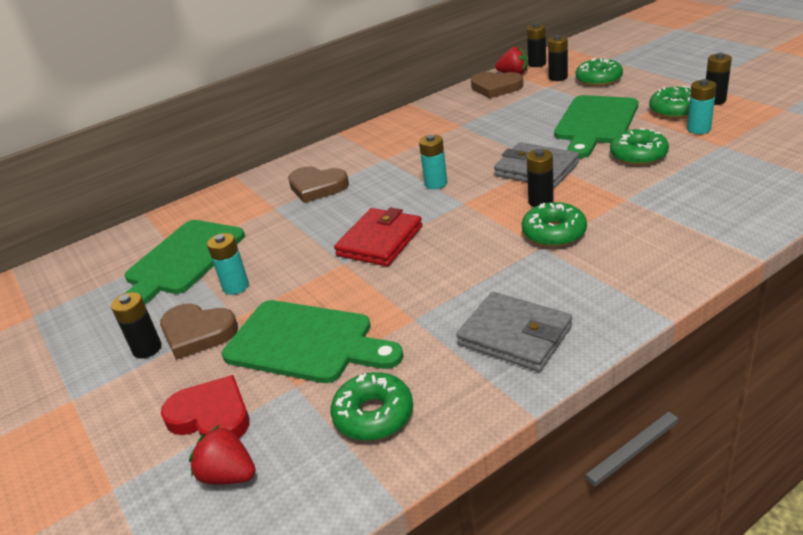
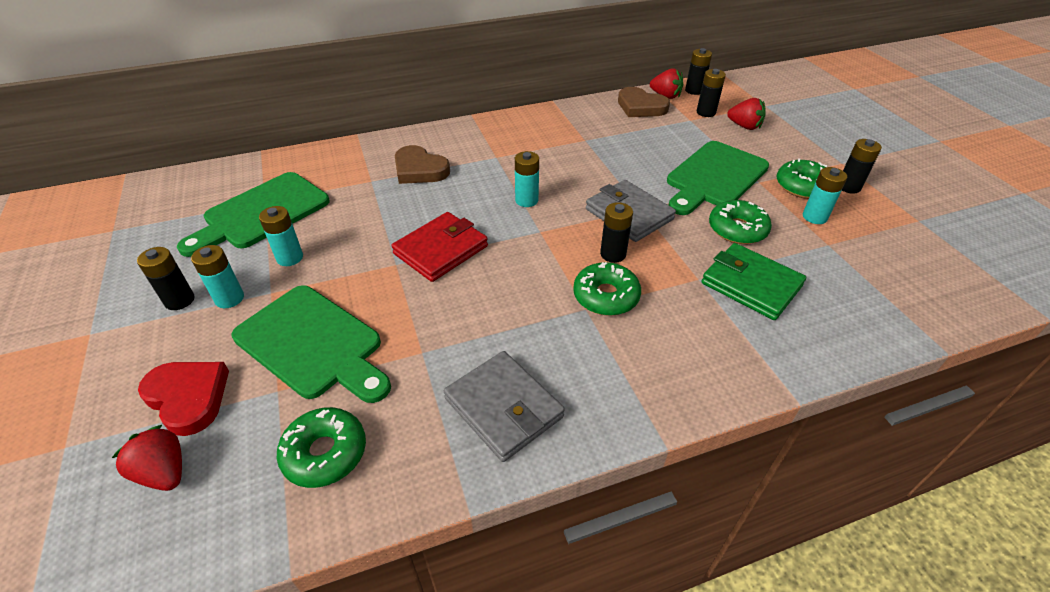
camera: 10 degrees right, 10 degrees up
brown heart [160,304,238,360] -> turquoise battery [191,245,244,308]
green donut [575,58,623,86] -> red strawberry [727,98,766,130]
none -> green wallet [702,243,806,320]

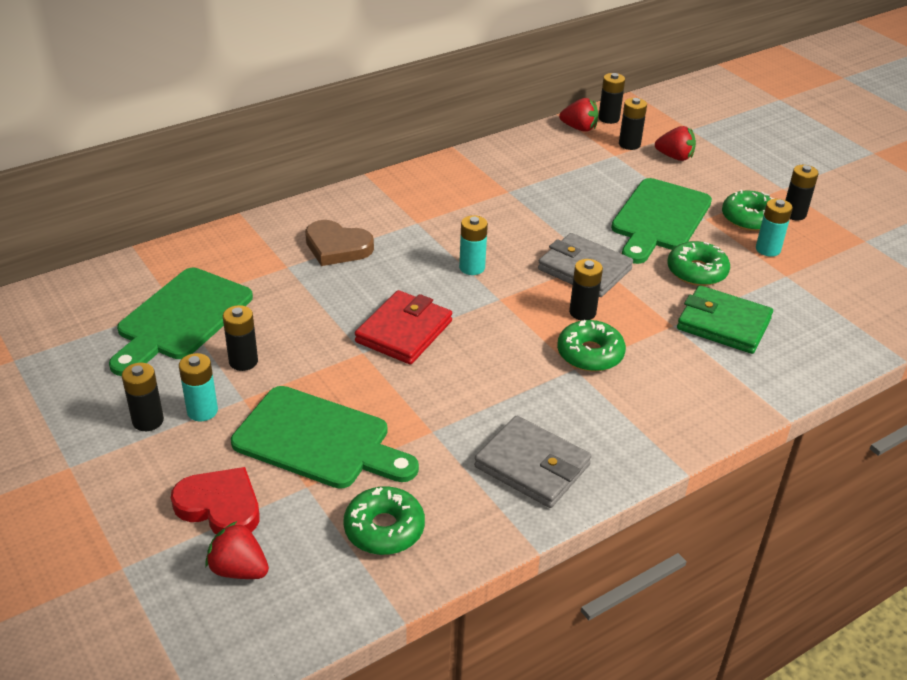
camera: 15 degrees left, 5 degrees down
turquoise battery [259,206,303,266] -> black battery [223,305,258,371]
brown heart [618,87,670,117] -> none

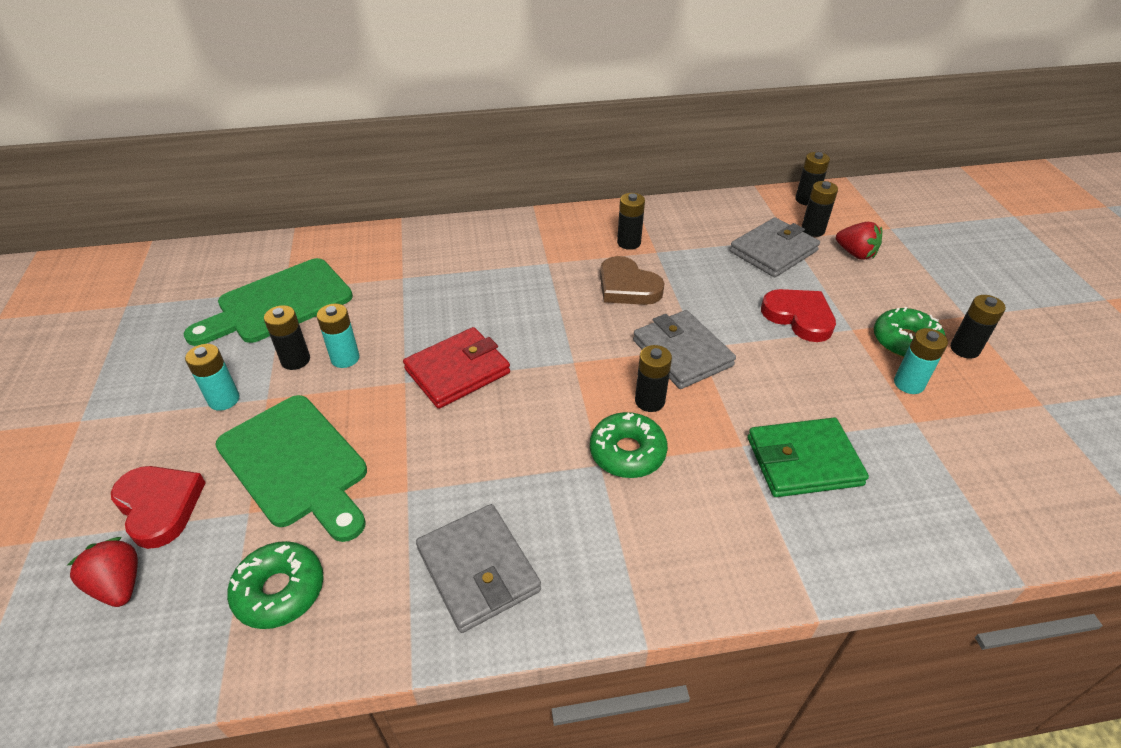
camera: 25 degrees right, 5 degrees up
black battery [122,363,164,431] -> black battery moved to [617,193,645,250]
brown heart [305,220,374,266] -> brown heart moved to [600,256,665,305]
turquoise battery [459,215,488,275] -> turquoise battery moved to [317,304,360,368]
red strawberry [559,98,598,132] -> none
green cutting board [611,178,712,264] -> red heart [761,289,836,342]
green donut [667,241,730,286] -> none
green wallet [677,285,773,354] -> green wallet turned 60 degrees counterclockwise [748,418,869,497]
none -> grey wallet [730,217,820,277]

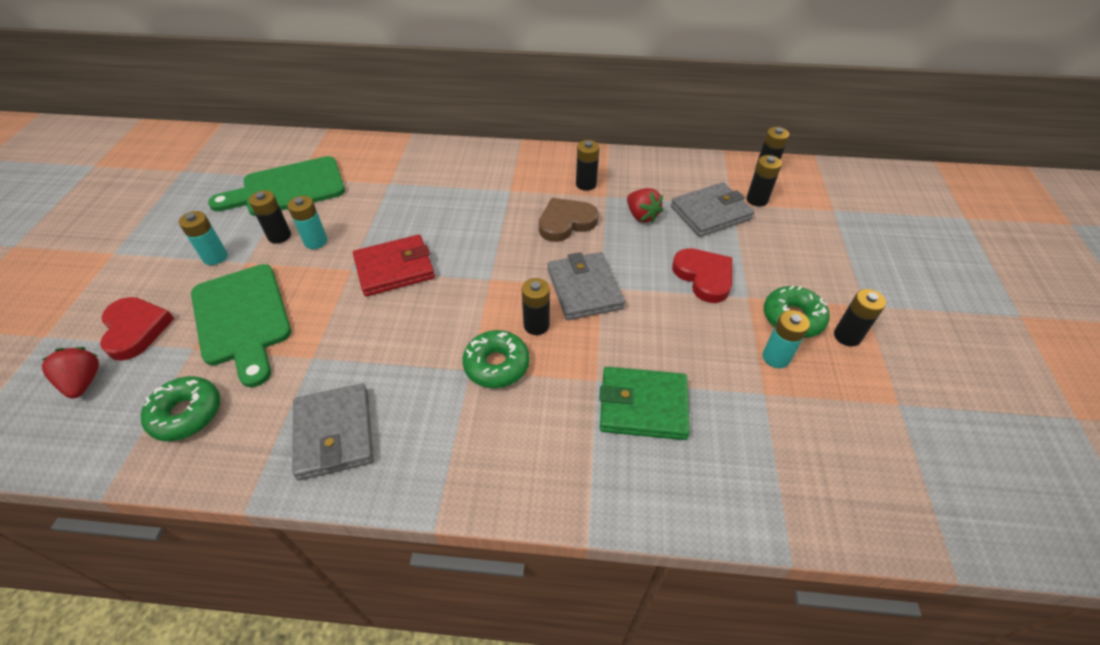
camera: 15 degrees right, 5 degrees up
brown heart [600,256,665,305] -> brown heart turned 90 degrees clockwise [539,198,598,242]
red strawberry [836,222,882,260] -> red strawberry moved to [627,188,663,223]

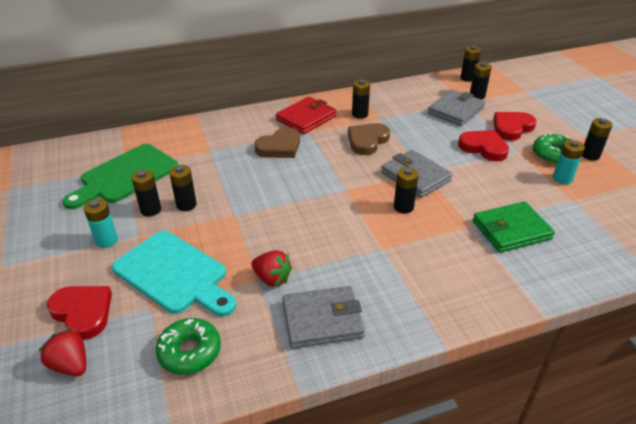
camera: 25 degrees left, 10 degrees down
green cutting board [191,264,291,387] -> turquoise cutting board [112,230,236,317]
turquoise battery [287,196,327,249] -> black battery [169,165,197,211]
grey wallet [292,383,374,481] -> grey wallet turned 60 degrees counterclockwise [282,286,365,349]
red wallet [353,234,435,297] -> red wallet moved to [276,97,336,134]
green donut [462,330,530,388] -> none
red strawberry [627,188,663,223] -> red strawberry moved to [251,250,292,287]
none -> brown heart [254,127,300,158]
none -> red heart [493,112,536,141]

